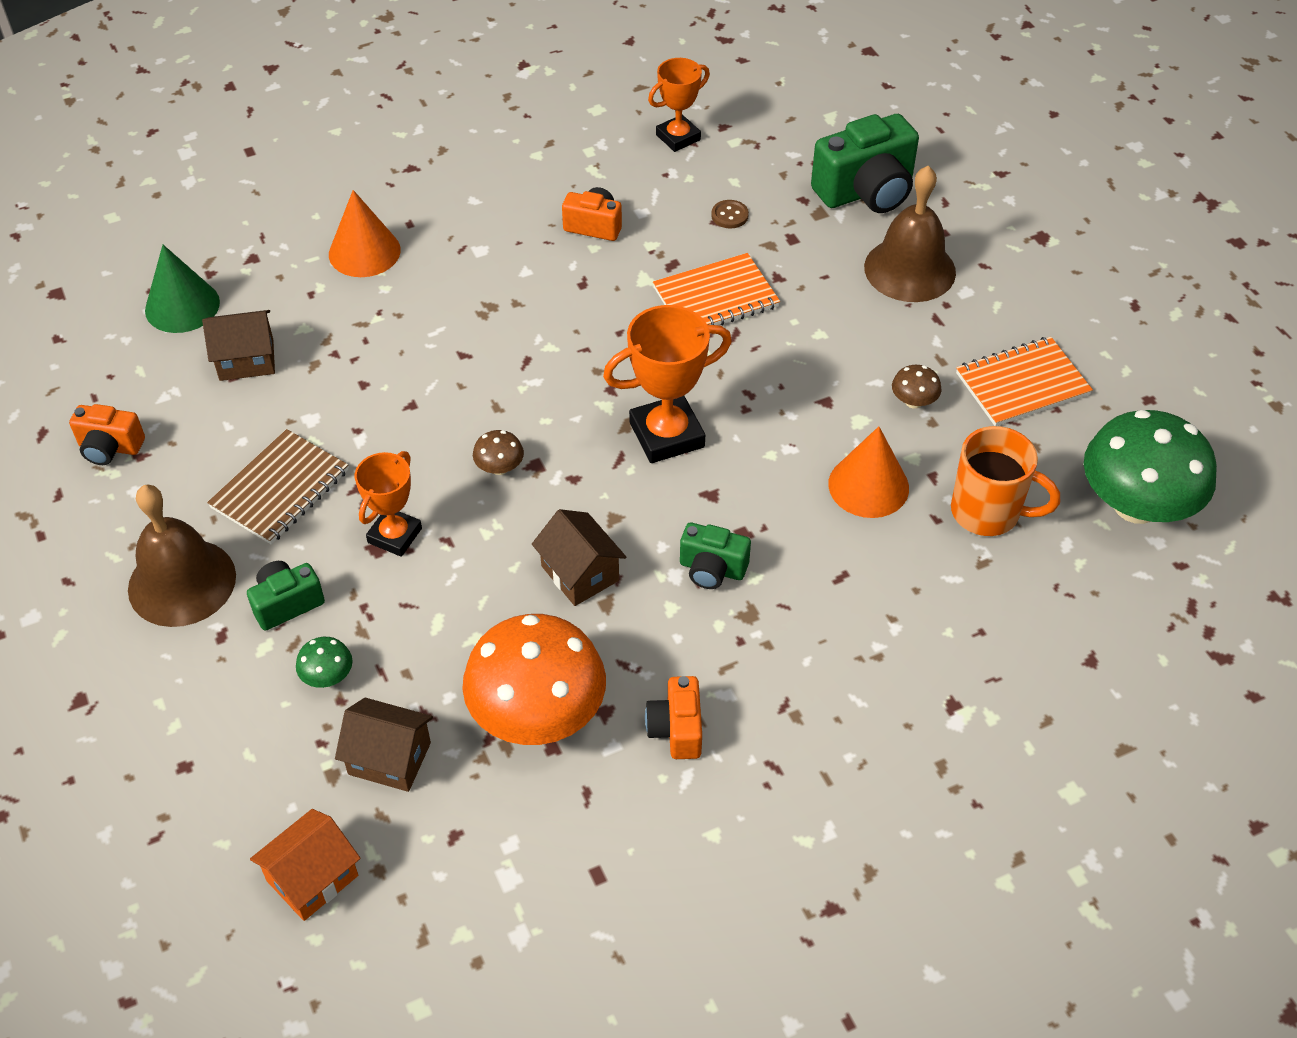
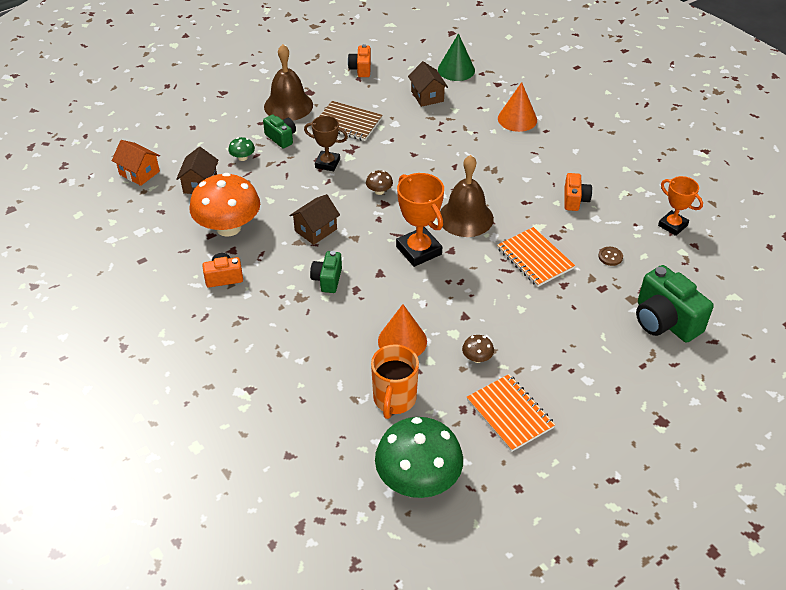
camera: 80 degrees right, 5 degrees down
orange trophy [355,451,422,557] -> brown trophy [304,116,348,171]
brown bell [864,166,956,302] -> brown bell moved to [440,155,494,237]

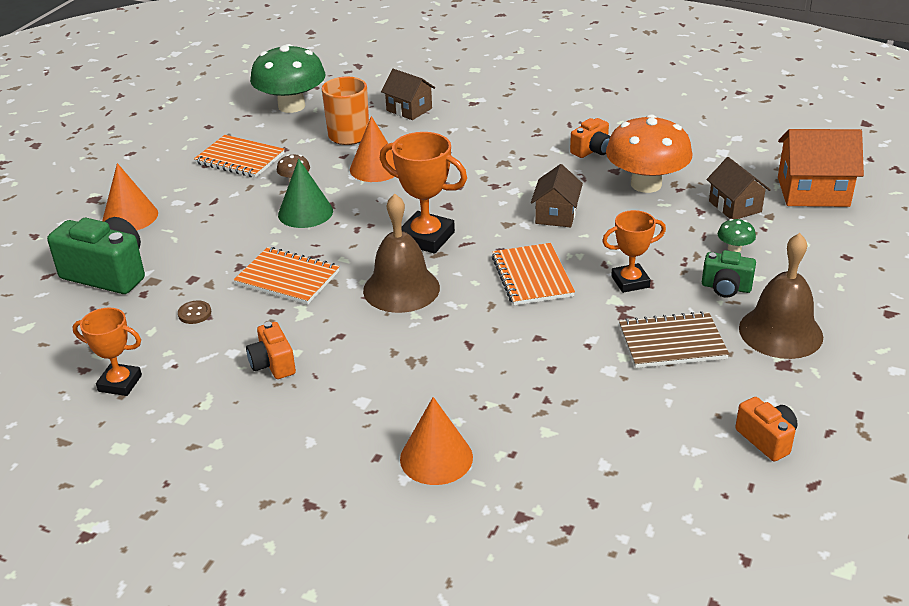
camera: 150 degrees right, 10 degrees down
orange house [112,140,160,186] -> orange house [778,129,864,207], size x1.56
brown trophy [304,116,348,171] -> orange trophy [602,210,666,293]
green camera [310,251,342,293] -> none
brown mushroom [366,170,393,195] -> orange notebook [492,243,575,305]
brown house [408,61,448,107] -> brown house moved to [381,69,435,120]
green cone [438,33,475,81] -> green cone moved to [278,159,333,228]
none -> orange cone [102,163,158,230]

